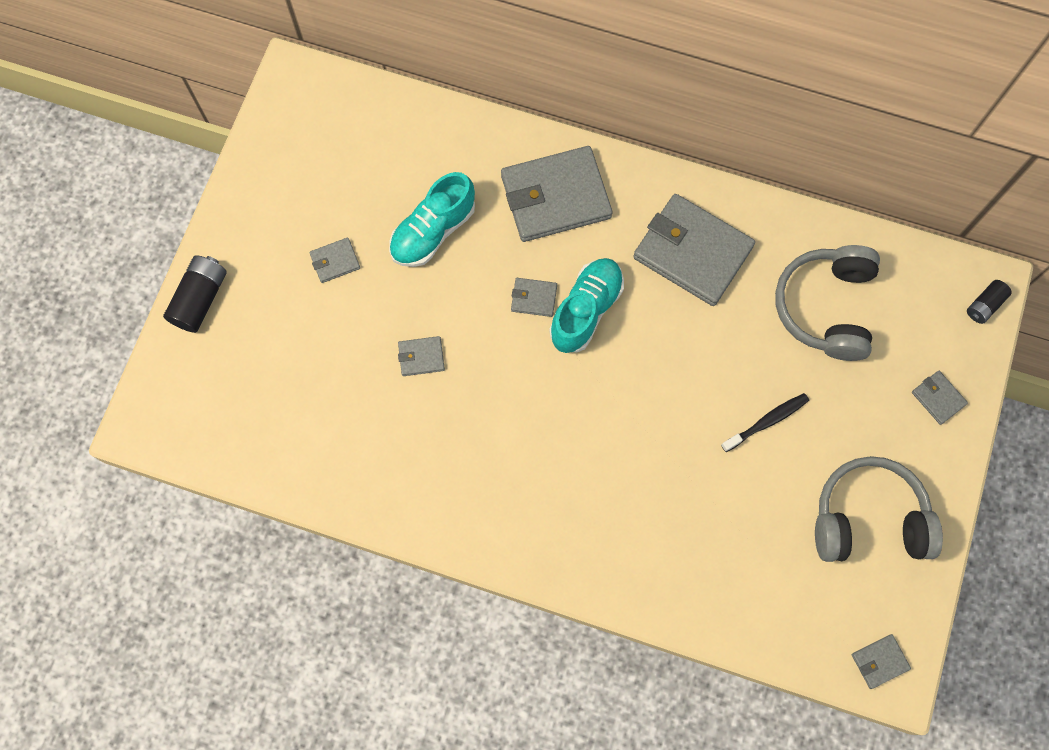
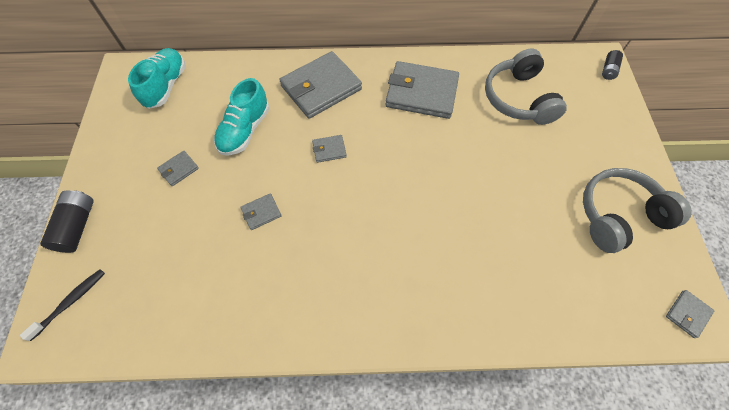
camera: 20 degrees left, 10 degrees down
turquoise shoe [549,258,624,353] -> turquoise shoe moved to [128,48,186,109]
black toothbrush [721,393,809,452] -> black toothbrush moved to [20,269,105,341]
grey wallet [912,371,968,425] -> none

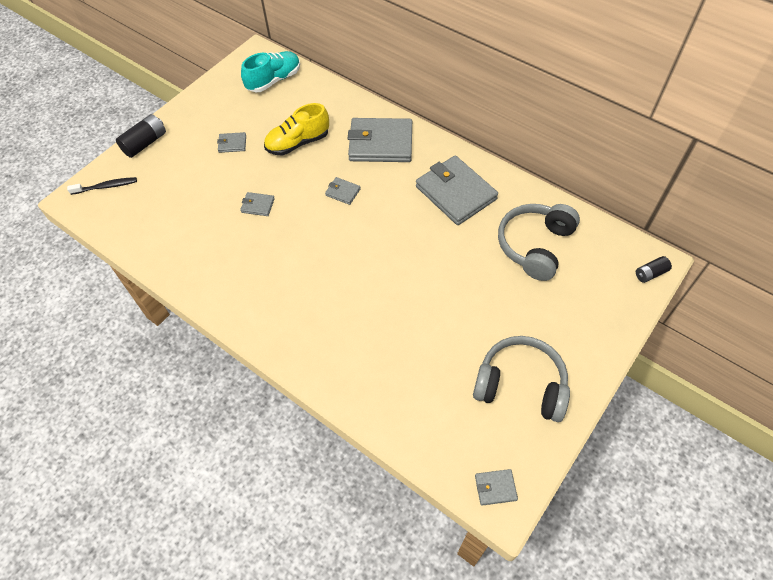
camera: 40 degrees right, 5 degrees down
turquoise shoe [214,78,269,156] -> yellow shoe [264,103,329,156]

